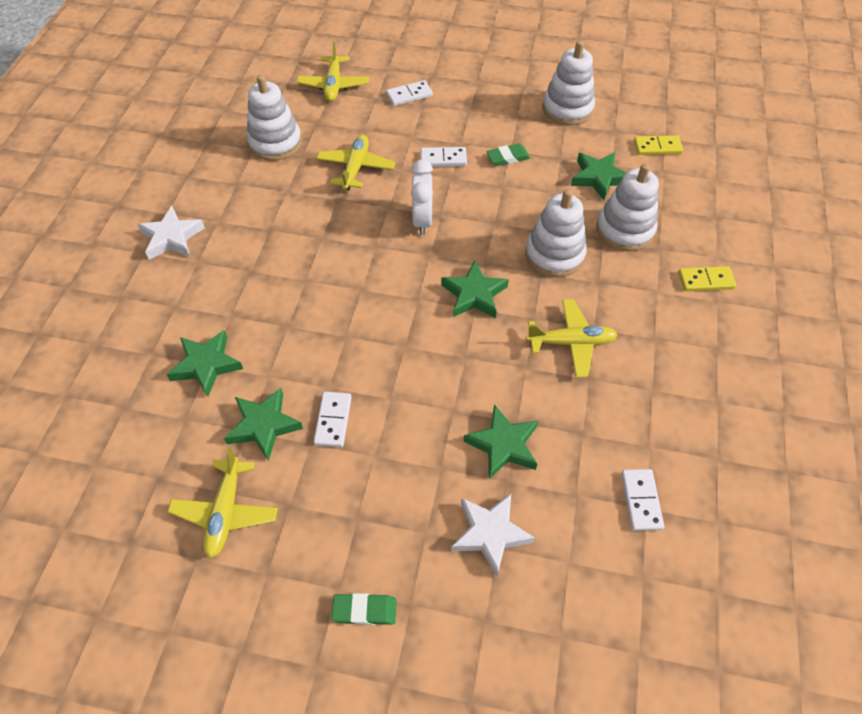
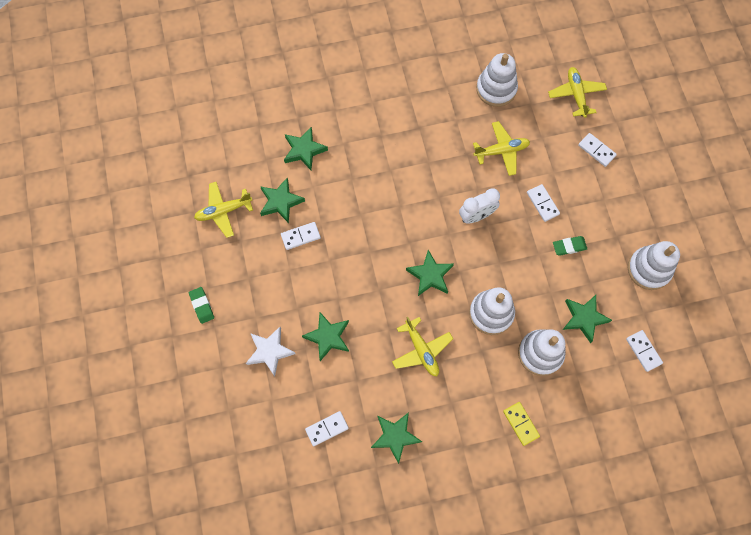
camera: 65 degrees right, 15 degrees up
white star [137,206,205,260] -> none
yellow plane [297,42,369,102] -> yellow plane turned 105 degrees clockwise [548,67,607,118]
green eraser [486,144,530,166] -> green eraser turned 60 degrees counterclockwise [553,236,587,256]
yellow domino [634,135,683,155] -> white domino [626,330,663,372]
none -> green star [371,412,422,464]

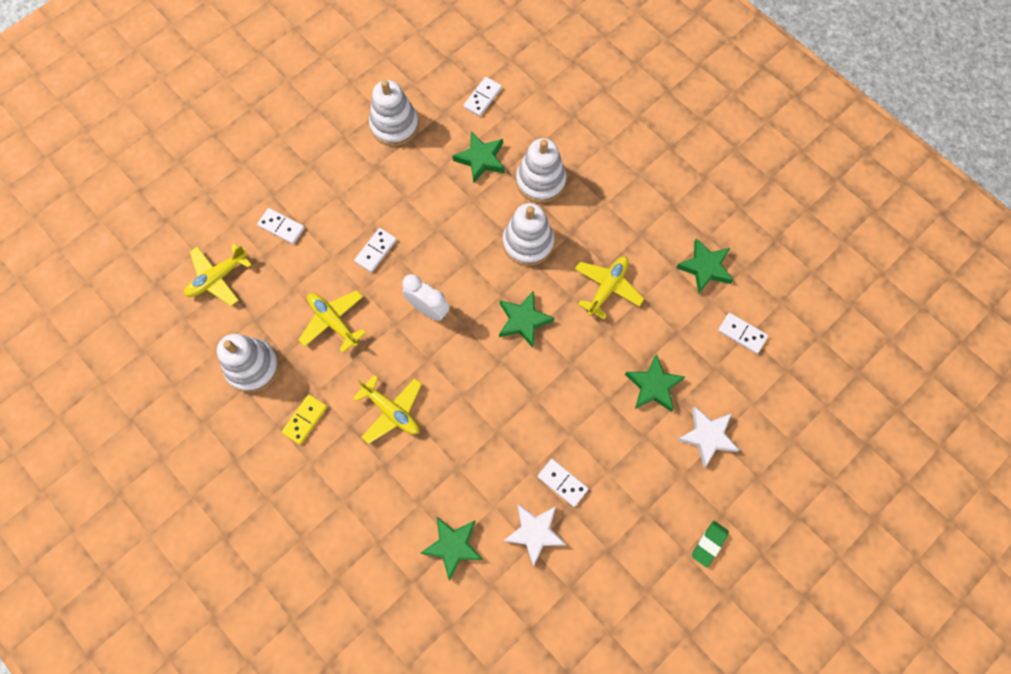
camera: 120 degrees left, 0 degrees up
yellow plane [194,182,253,238] -> yellow plane moved to [353,375,422,444]
green star [260,178,305,223] -> white star [503,504,566,567]
yellow domino [503,402,540,446] -> yellow domino moved to [281,394,327,445]
green eraser [553,236,587,256] -> none
white domino [578,133,617,167] -> white domino turned 75 degrees counterclockwise [257,208,305,244]

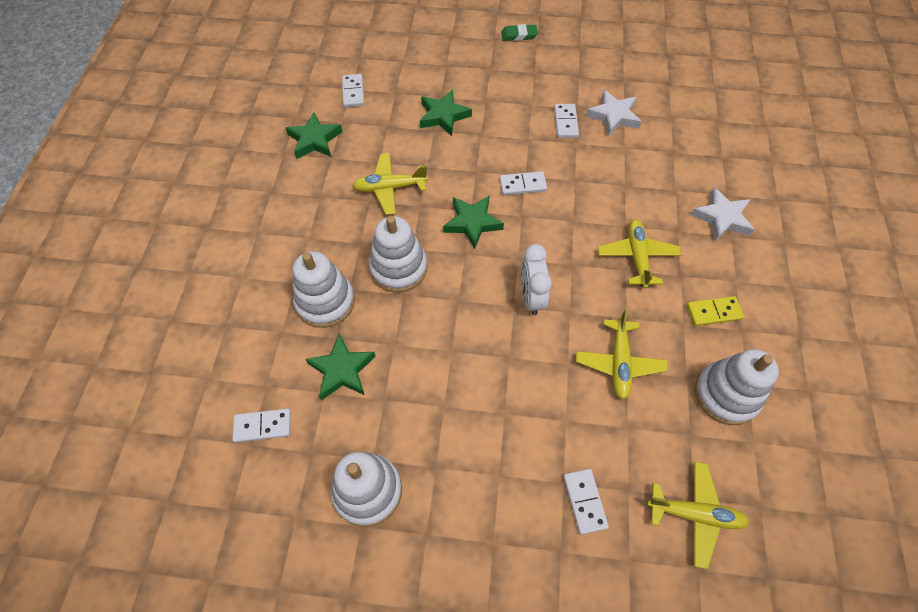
camera: 130 degrees left, 10 degrees down
white domino [354,228,397,272] -> white domino moved to [499,171,547,195]
green star [421,517,483,581] -> none
white star [677,406,739,467] -> white star moved to [691,187,755,241]

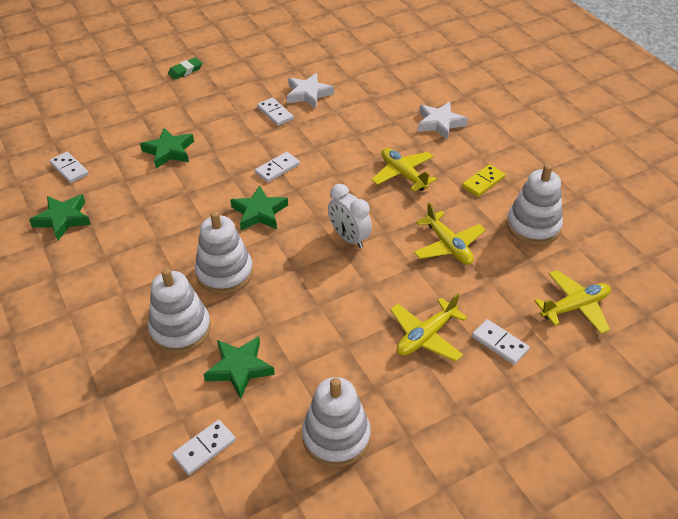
camera: 35 degrees left, 15 degrees down
yellow plane [352,153,428,215] -> yellow plane moved to [390,293,468,362]

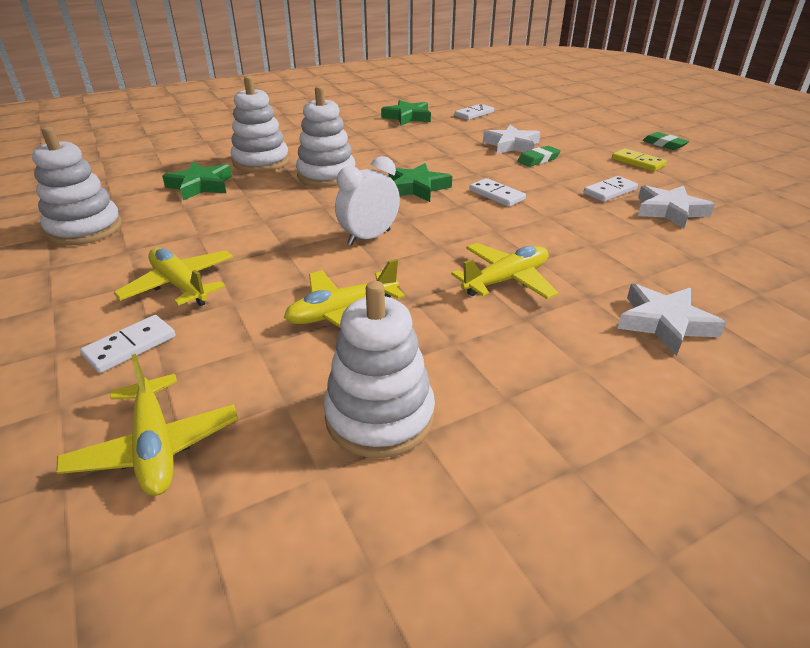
camera: 90 degrees right, 10 degrees down
green star [140,128,194,168] -> white star [483,125,540,154]
white domino [172,420,236,475] -> none
yellow domino [462,164,505,197] -> yellow domino moved to [612,148,667,171]
none -> green eraser [517,146,561,167]

